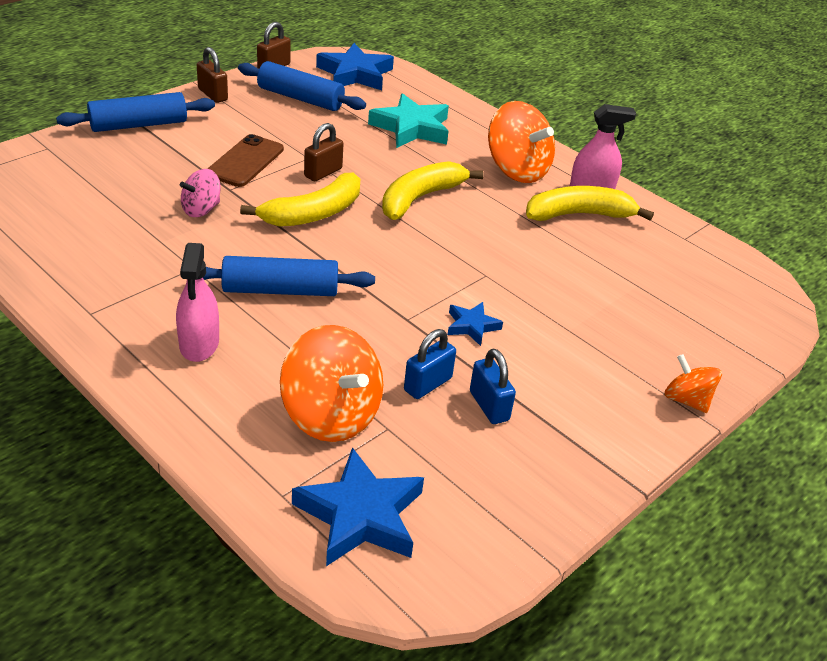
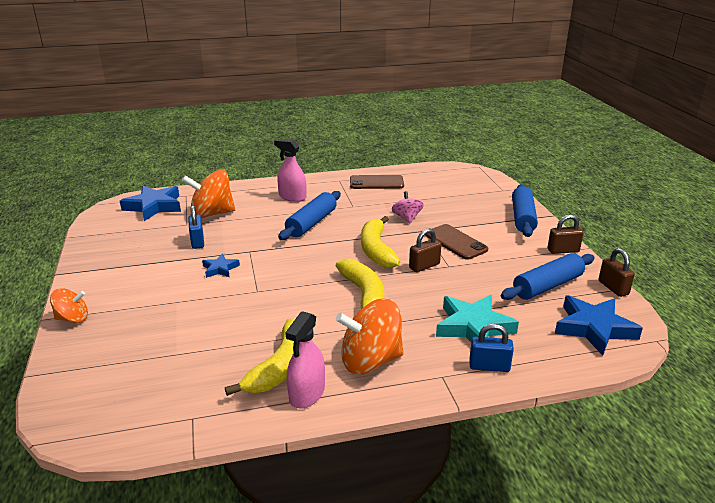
camera: 125 degrees right, 10 degrees down
brown padlock [304,123,344,182] -> brown padlock turned 75 degrees clockwise [409,228,441,272]
blue padlock [470,349,516,424] -> blue padlock moved to [469,324,514,372]
none -> brown phone [350,175,404,189]

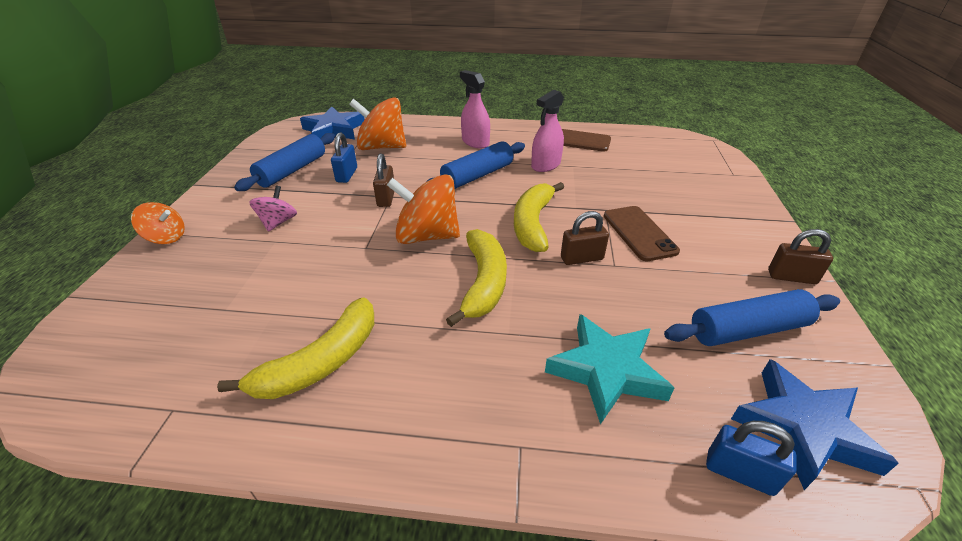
camera: 20 degrees right, 10 degrees up
blue star [202,253,240,278] -> none
pink spray bottle [285,311,325,409] -> pink spray bottle moved to [531,90,564,172]
orange spinning top [336,298,404,374] -> orange spinning top moved to [387,174,460,244]
pink spinning top [392,191,424,223] -> pink spinning top moved to [249,186,297,232]
blue padlock [469,324,514,372] -> blue padlock moved to [706,421,797,496]
blue rolling pin [512,184,538,237] -> blue rolling pin moved to [234,133,335,191]
brown padlock [599,248,635,297] -> brown padlock moved to [373,154,394,207]

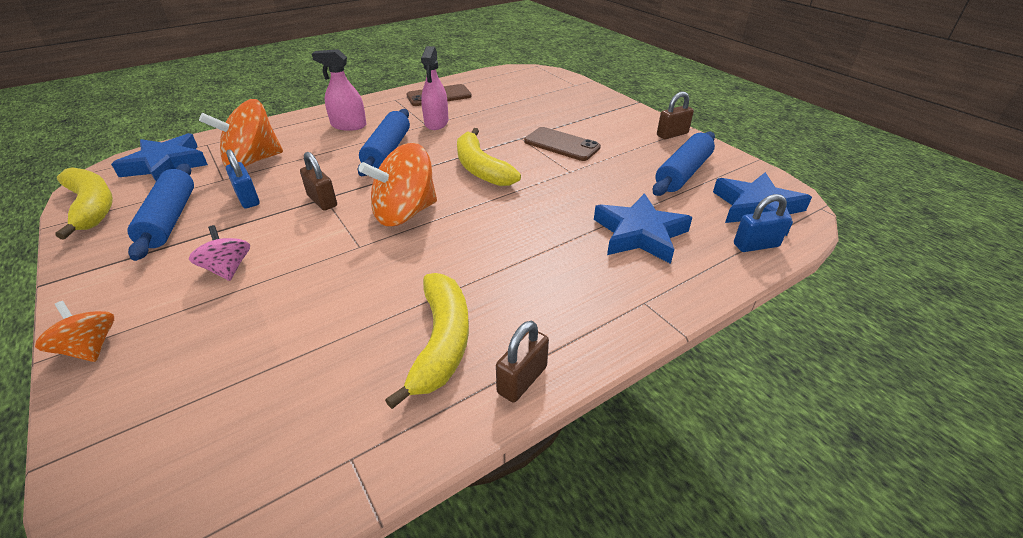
camera: 40 degrees left, 0 degrees up
orange spinning top [131,202,185,244] -> orange spinning top turned 105 degrees counterclockwise [35,301,114,362]
yellow banana [446,229,507,327] -> yellow banana moved to [56,167,113,240]
turquoise star [545,314,674,424] -> blue star [594,193,693,264]
brown padlock [561,211,609,265] -> brown padlock moved to [496,321,549,402]

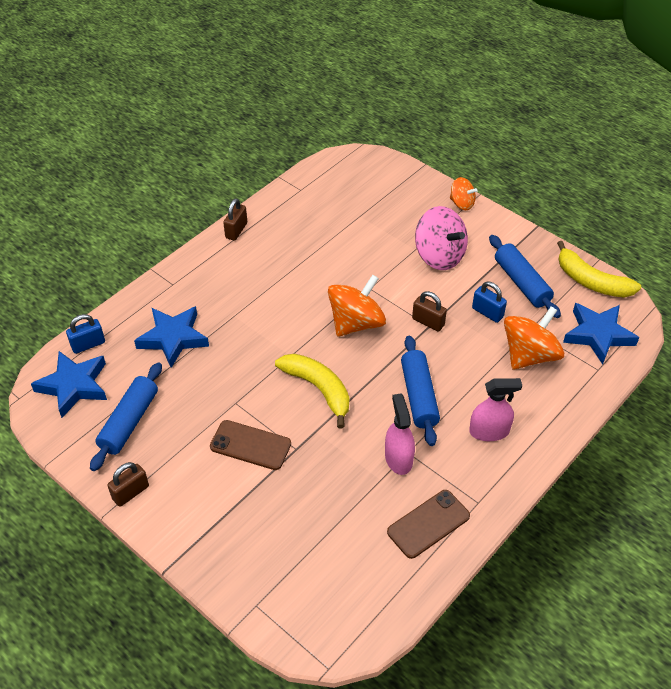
camera: 165 degrees right, 10 degrees up
pink spinning top [189,225,250,281] -> pink spinning top [415,206,468,270], size x1.79
yellow banana [385,273,469,409] -> none

